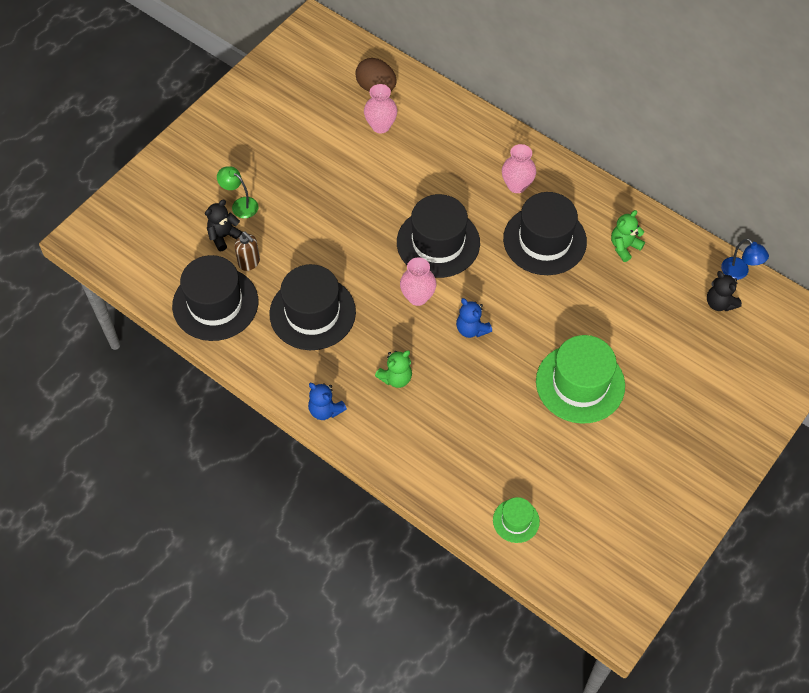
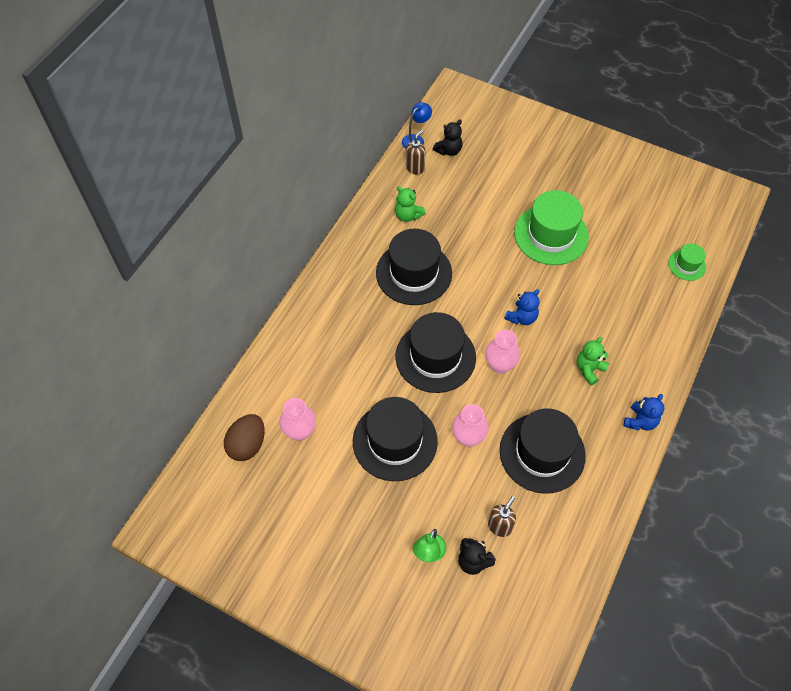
camera: 100 degrees left, 0 degrees up
black hat [172,255,258,341] -> black hat moved to [353,397,438,481]
green teddy bear [375,350,412,388] -> green teddy bear turned 90 degrees counterclockwise [577,337,609,385]
pink vase [502,144,536,193] -> pink vase moved to [452,404,489,447]
none -> brown soap dispenser [406,129,425,174]

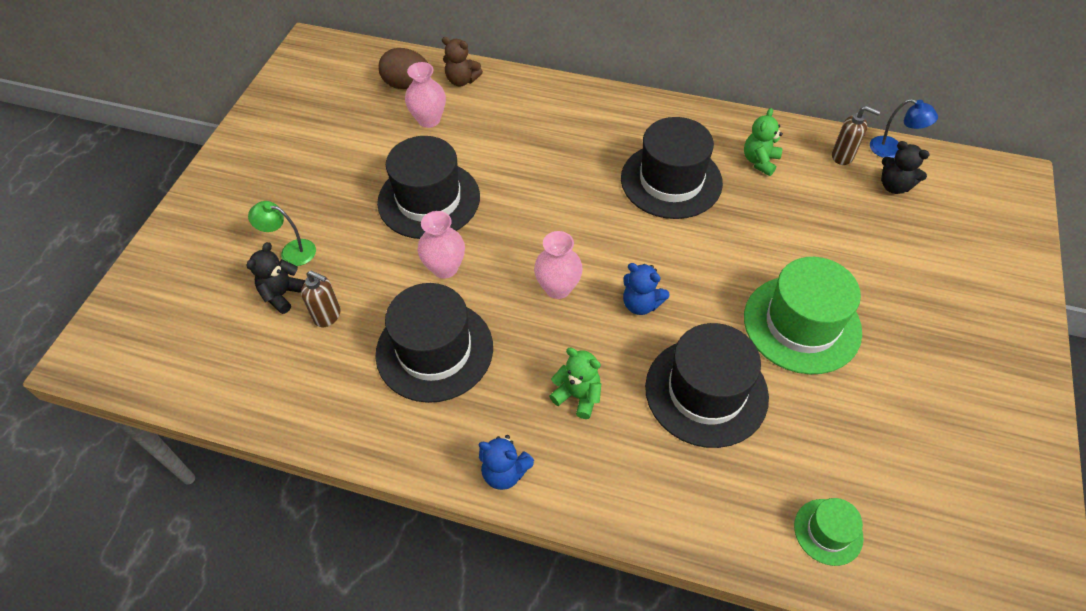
camera: 80 degrees right, 5 degrees down
black hat [395,312,476,393] -> black hat moved to [645,323,769,448]
none -> brown teddy bear [442,37,483,86]

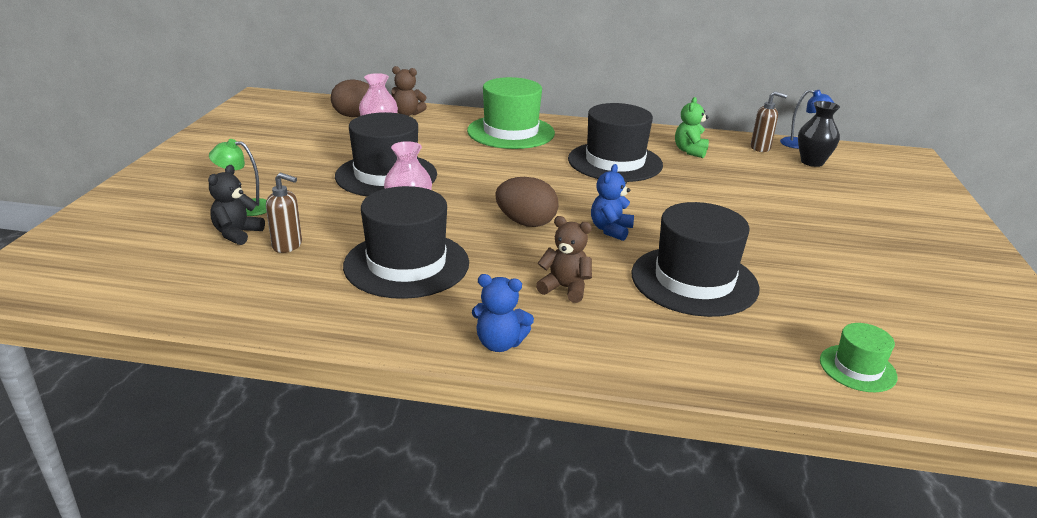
camera: 10 degrees left, 25 degrees down
pink vase [534,231,583,299] -> brown egg [495,177,559,227]
green teddy bear [549,348,601,419] -> brown teddy bear [536,216,592,303]
blue teddy bear [623,263,670,315] -> blue teddy bear turned 90 degrees clockwise [591,164,634,241]
green hat [744,257,862,374] -> green hat moved to [467,77,555,149]
black teddy bear [881,141,930,194] -> black vase [798,101,840,167]

